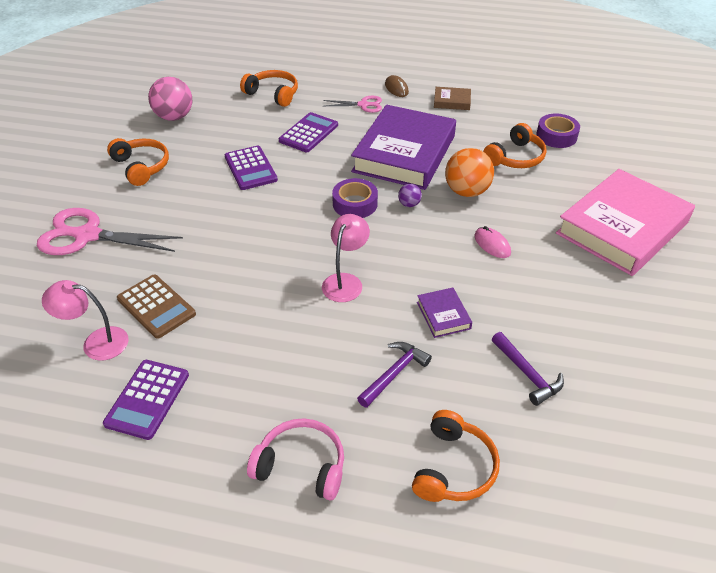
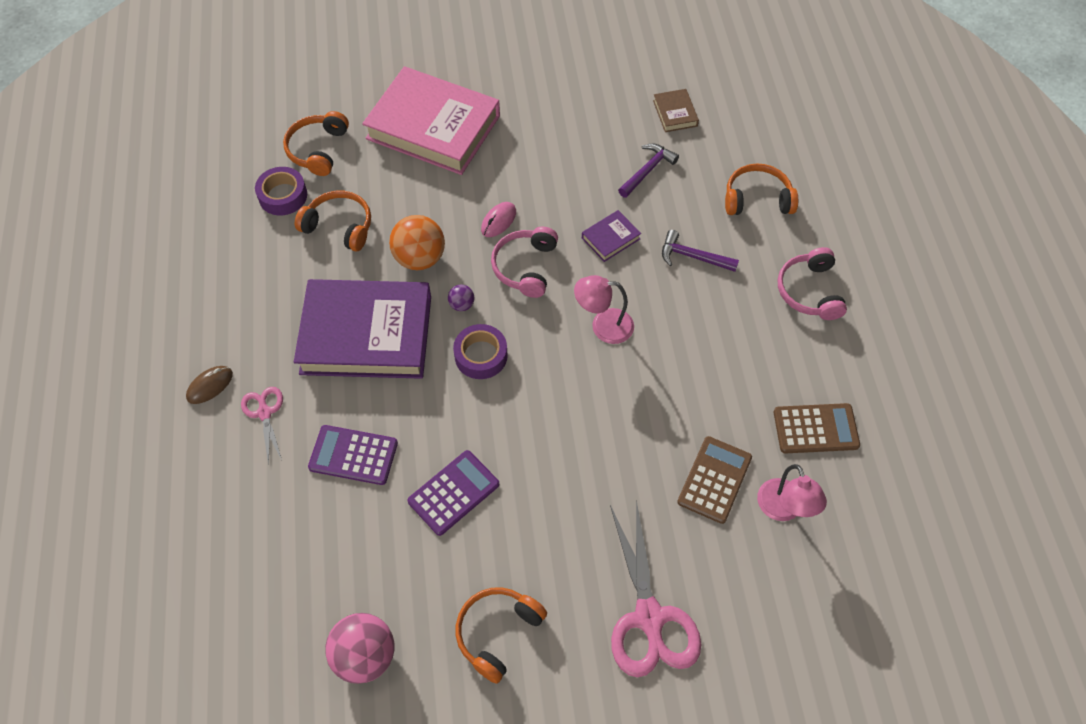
camera: 110 degrees left, 15 degrees up
purple calculator [103,360,189,440] -> brown calculator [774,403,860,454]
orange headphones [240,70,298,107] -> orange headphones moved to [283,111,349,176]
brown book [434,87,471,110] -> brown book moved to [653,89,699,132]
none -> pink headphones [491,226,558,298]

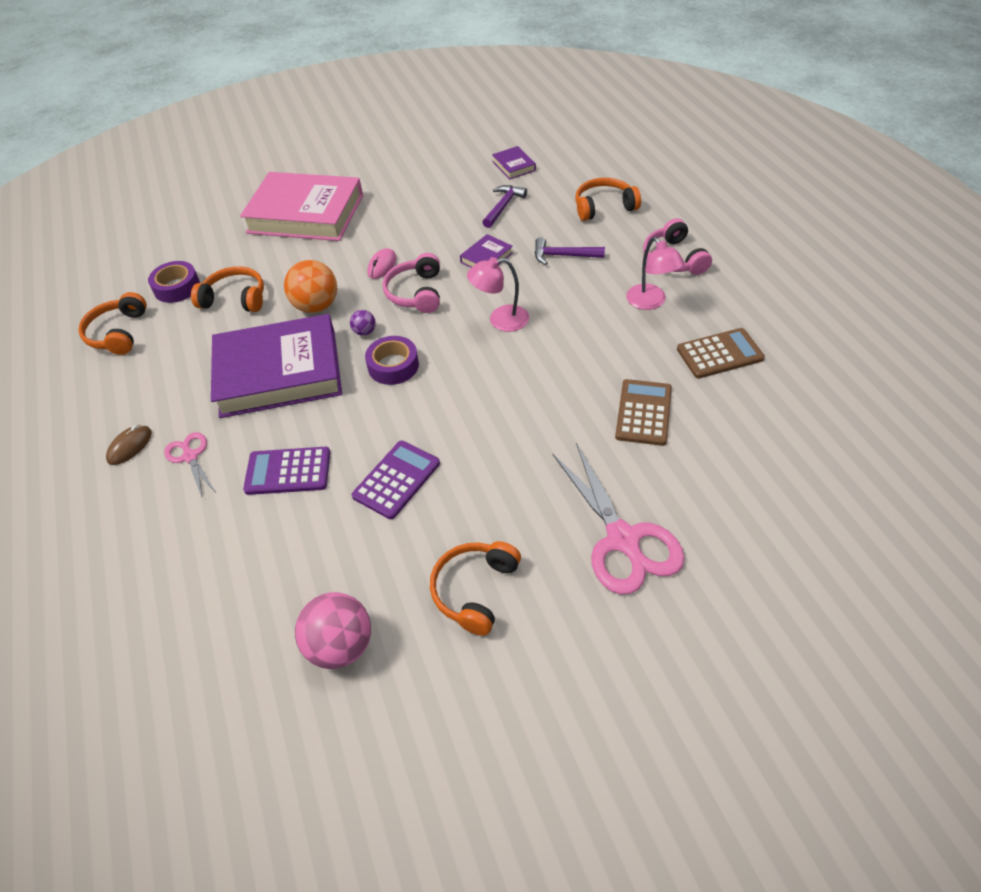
camera: 10 degrees left, 10 degrees down
orange headphones [283,111,349,176] -> orange headphones moved to [78,292,147,355]
brown book [653,89,699,132] -> purple book [492,146,536,179]
pink lamp [757,464,827,521] -> pink lamp moved to [626,237,685,310]

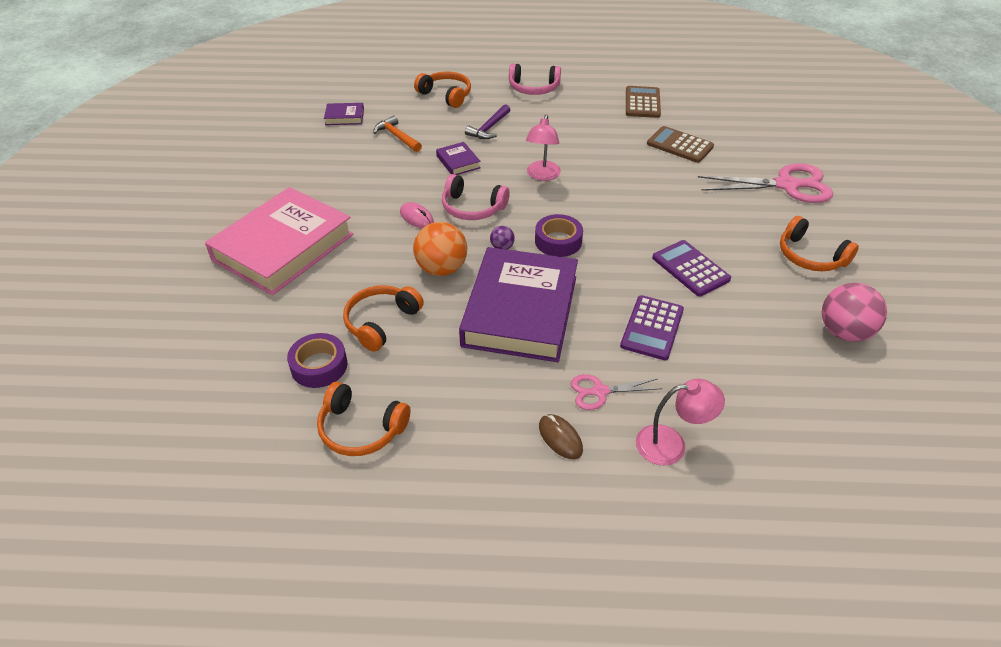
camera: 70 degrees left, 5 degrees down
purple hammer [482,185,527,228] -> orange hammer [373,115,422,152]
orange headphones [575,178,641,221] -> orange headphones turned 120 degrees clockwise [414,72,471,108]
pink lamp [626,237,685,310] -> pink lamp moved to [636,379,725,465]

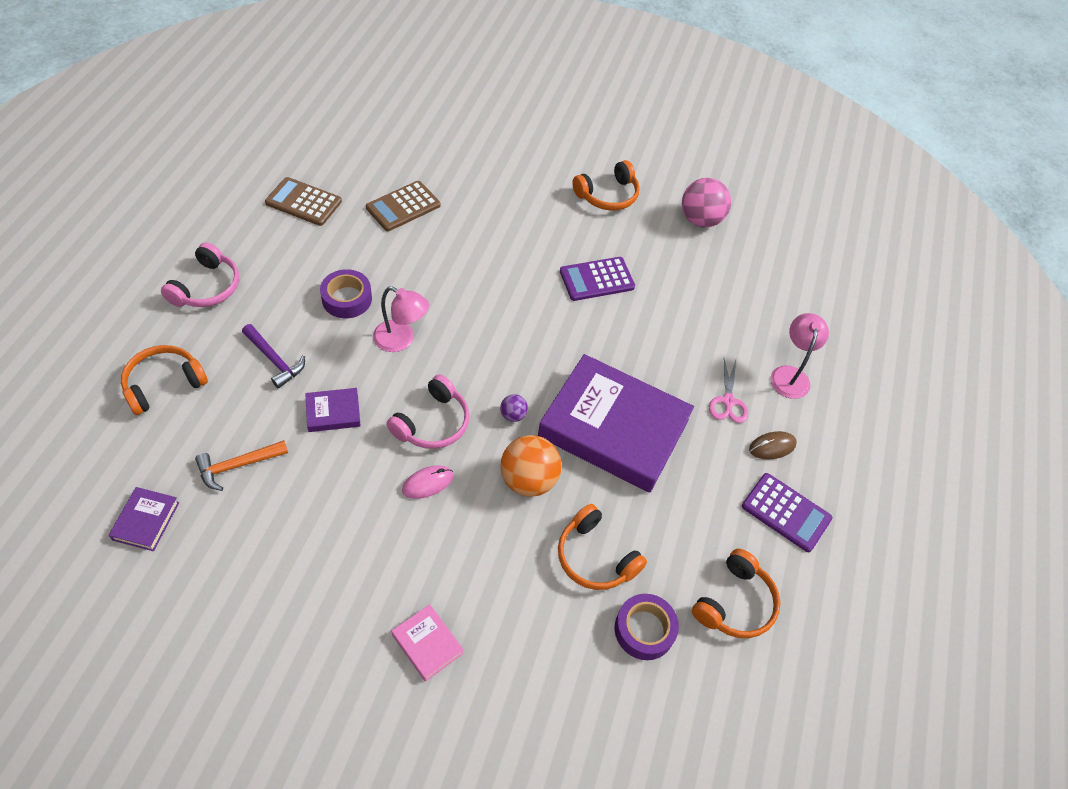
camera: 80 degrees left, 10 degrees up
pink book [205,187,353,295] -> pink book [391,604,464,682], size x0.40
purple tape [535,214,583,257] -> purple tape moved to [320,269,372,318]
purple calculator [620,295,684,360] -> purple calculator moved to [742,473,833,552]
pink scissors [698,163,833,203] -> none

